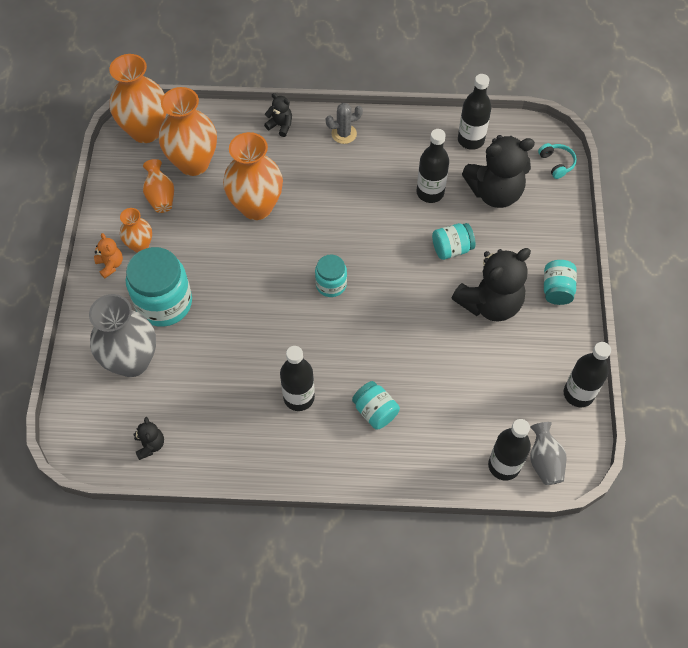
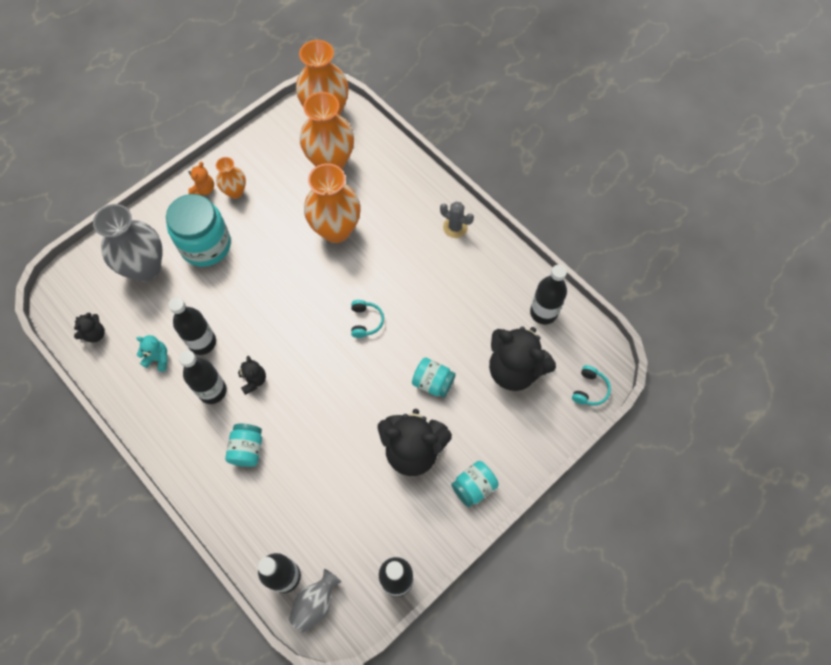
camera: 45 degrees right, 5 degrees up
orange vase [143,159,174,213] -> none
black teddy bear [264,93,292,137] -> black teddy bear moved to [238,356,266,395]
turquoise jar [315,255,347,297] -> none
black bottle [416,129,449,203] -> black bottle moved to [168,297,216,355]
none -> turquoise teddy bear [136,335,168,372]
none -> turquoise headphones [351,300,384,338]

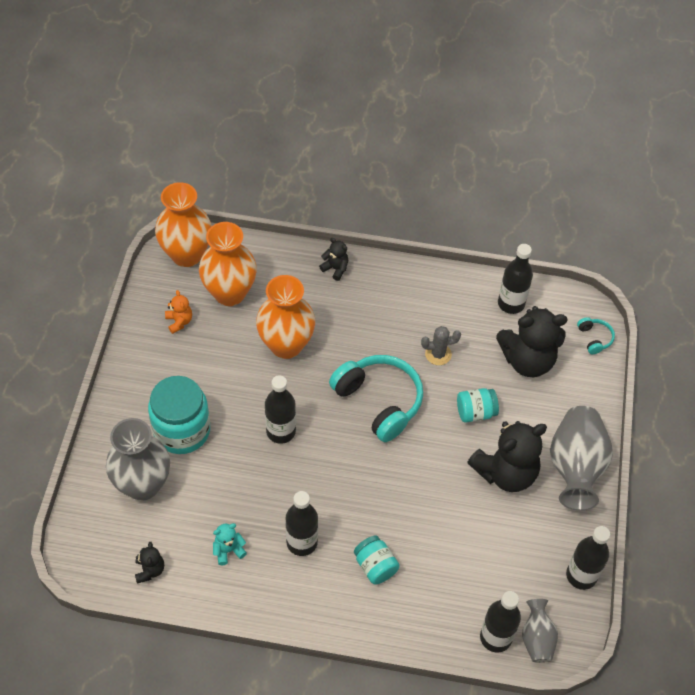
camera: 40 degrees left, 10 degrees down
black bottle [168,297,216,355] -> black bottle moved to [265,375,296,444]
orange teddy bear [188,162,214,196] -> orange teddy bear moved to [165,290,192,334]
orange vase [216,157,246,199] -> none
black teddy bear [238,356,266,395] -> black teddy bear moved to [319,238,348,281]
turquoise headphones [351,300,384,338] -> turquoise headphones [329,355,423,442], size x2.25
grey cactus [440,202,474,238] -> grey cactus moved to [421,326,461,365]
turquoise jar [451,461,499,507] -> grey vase [550,406,613,511]

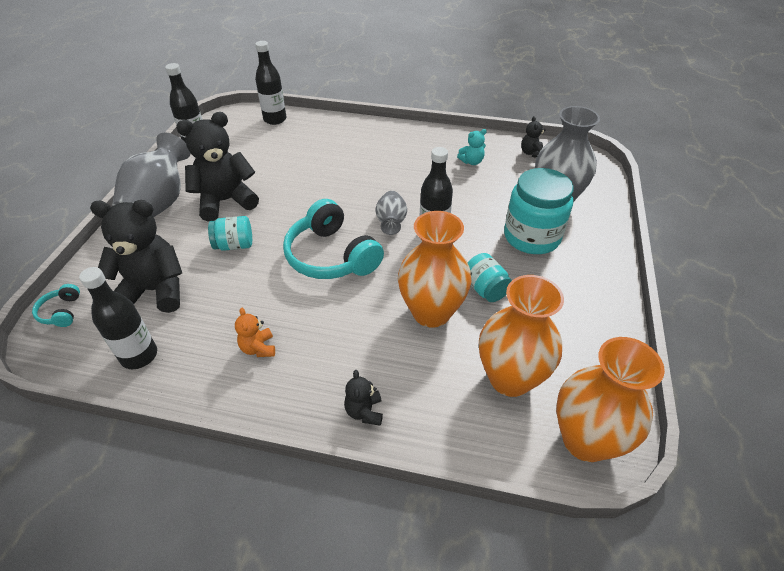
camera: 175 degrees left, 10 degrees down
orange teddy bear [165,290,192,334] -> orange teddy bear moved to [235,308,275,357]
black bottle [285,491,318,556] -> none
black teddy bear [319,238,348,281] -> black teddy bear turned 45 degrees clockwise [344,370,383,426]
turquoise jar [354,535,400,584] -> turquoise jar moved to [468,253,512,302]
grey cactus [421,326,461,365] -> none
grey vase [522,599,558,663] -> grey vase moved to [376,191,407,235]

